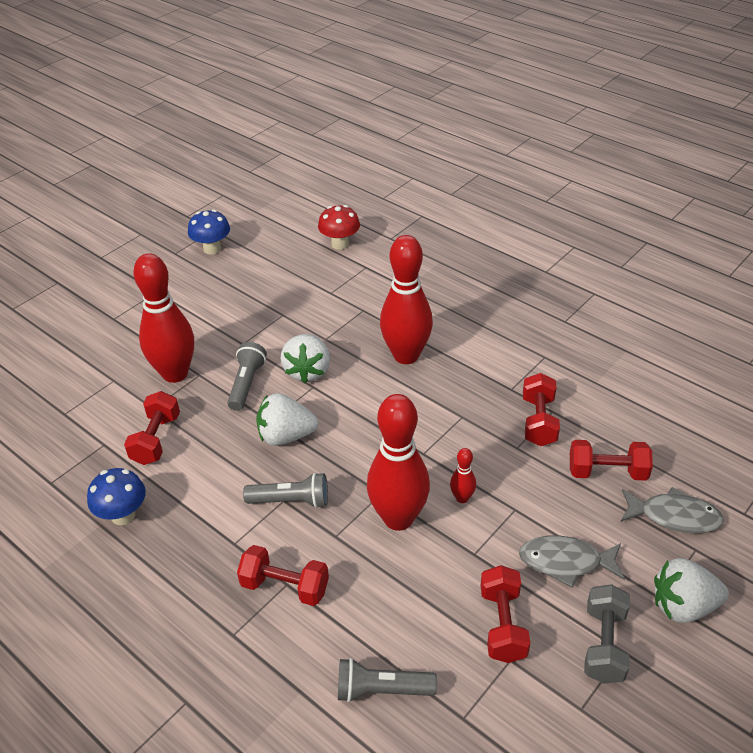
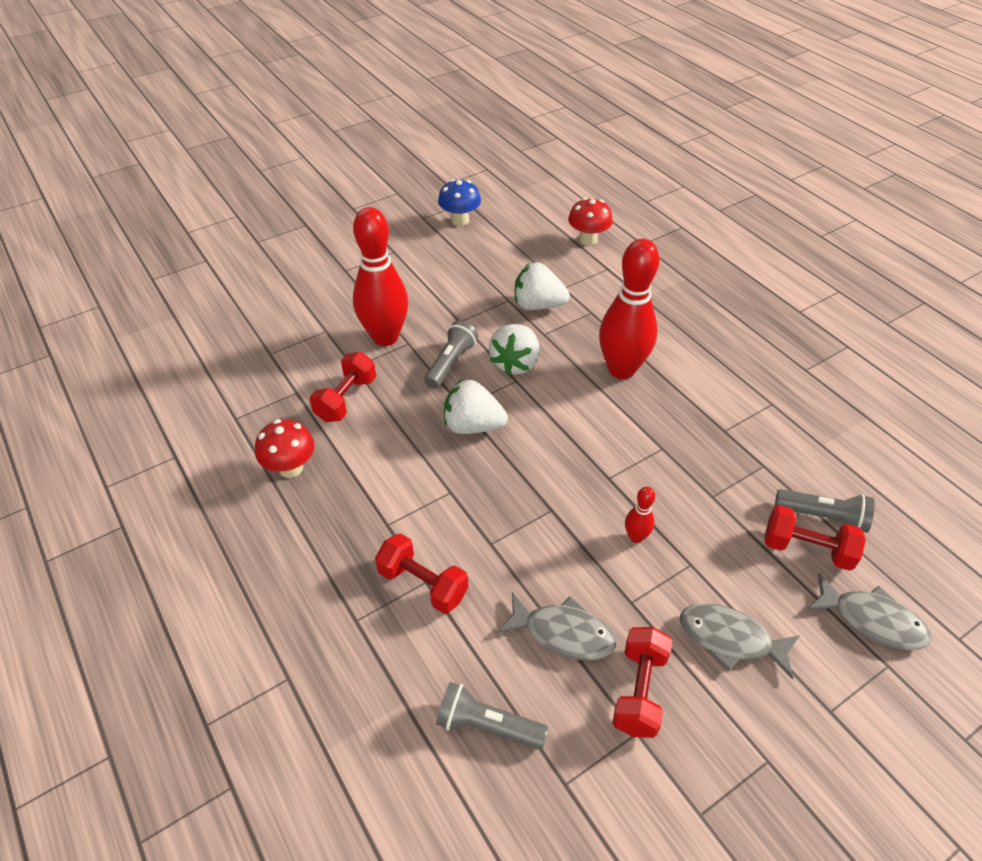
camera: 15 degrees right, 5 degrees up
blue mushroom [87,468,146,525] -> red mushroom [255,419,315,478]
grey flashlight [243,473,328,508] -> grey flashlight moved to [775,489,875,533]
red bowling pin [367,394,430,531] -> none
red dumbbell [523,373,560,446] -> none
grey dumbbell [584,584,630,684] -> none
white strawberry [654,558,729,623] -> white strawberry moved to [515,263,570,310]
none -> grey fish [497,592,616,660]

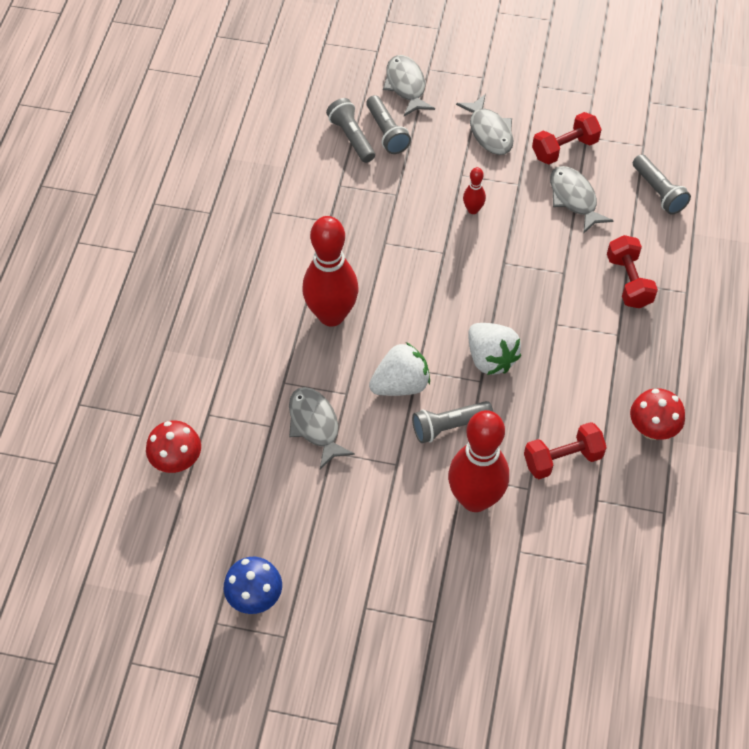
camera: 135 degrees left, 10 degrees up
white strawberry [515,263,570,310] -> grey fish [289,387,355,469]
red dumbbell [765,505,866,571] -> grey flashlight [366,95,411,154]

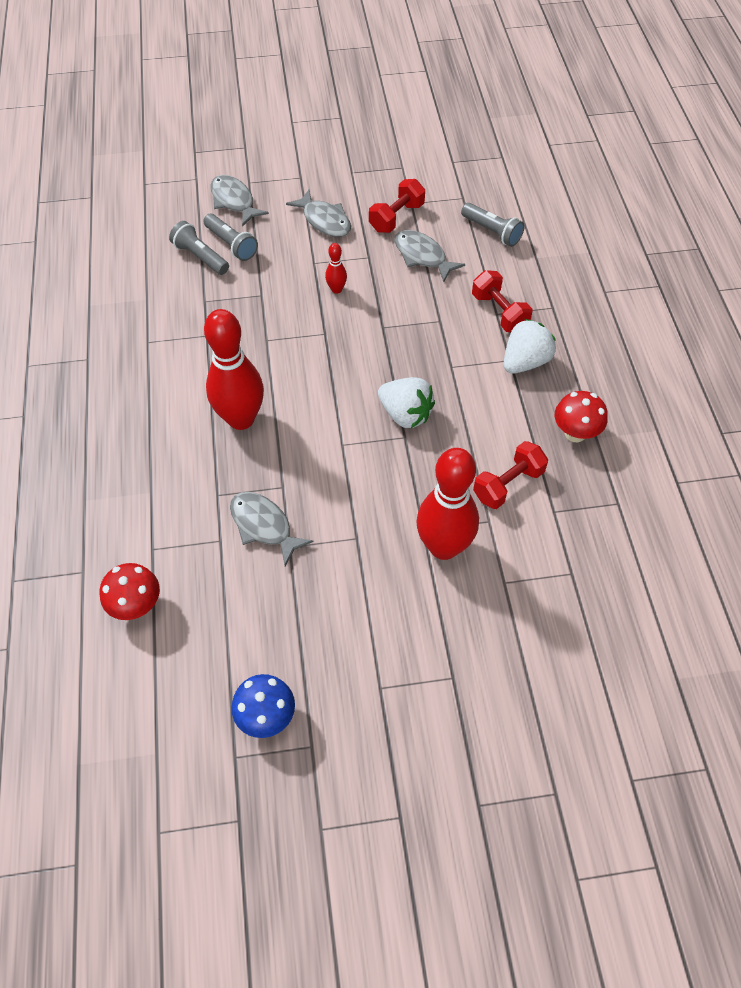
camera: 20 degrees left, 0 degrees up
white strawberry [369,342,430,396] -> white strawberry moved to [503,319,556,374]
grey flashlight [412,401,493,443] -> none

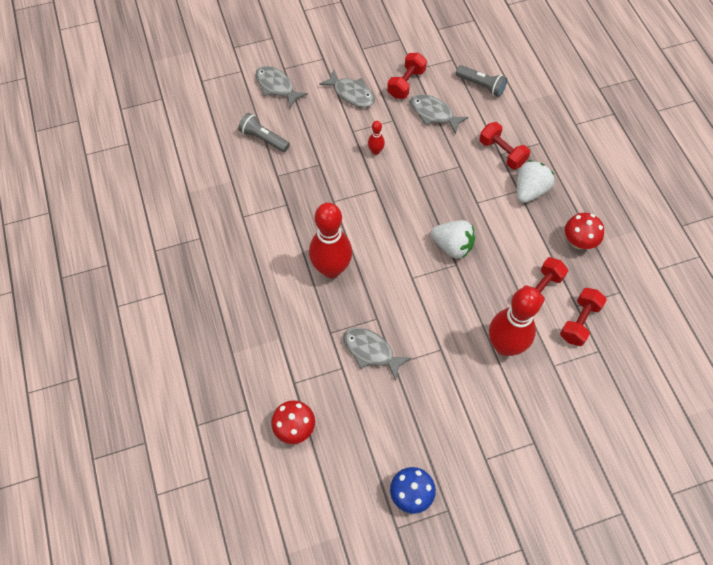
camera: 10 degrees left, 5 degrees up
grey flashlight [203,214,258,261] -> none
none -> red dumbbell [560,288,607,346]

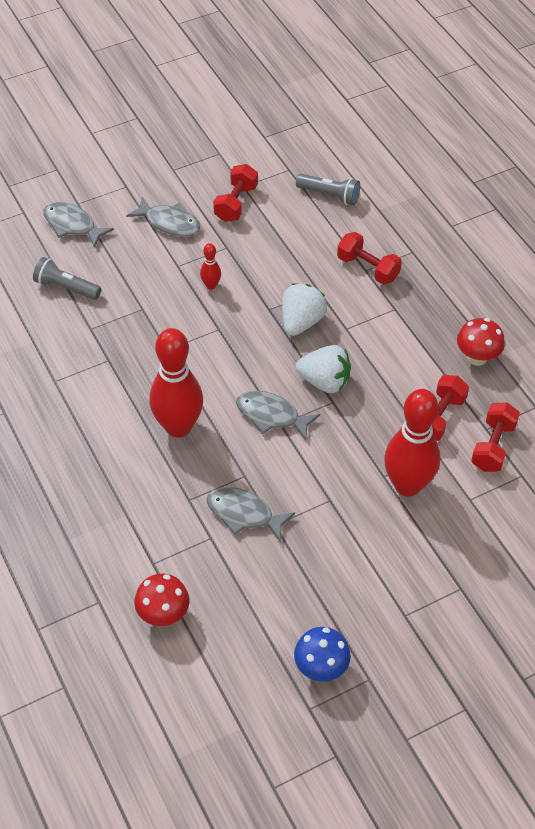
camera: 10 degrees left, 10 degrees down
grey fish [410,94,469,134] -> grey fish moved to [236,390,320,440]
white strawberry [517,160,555,203] -> white strawberry moved to [282,283,327,336]

